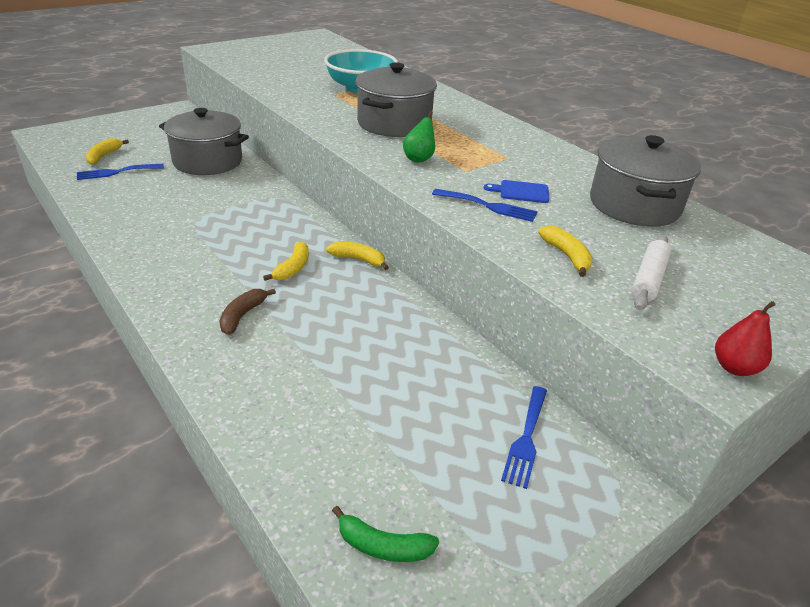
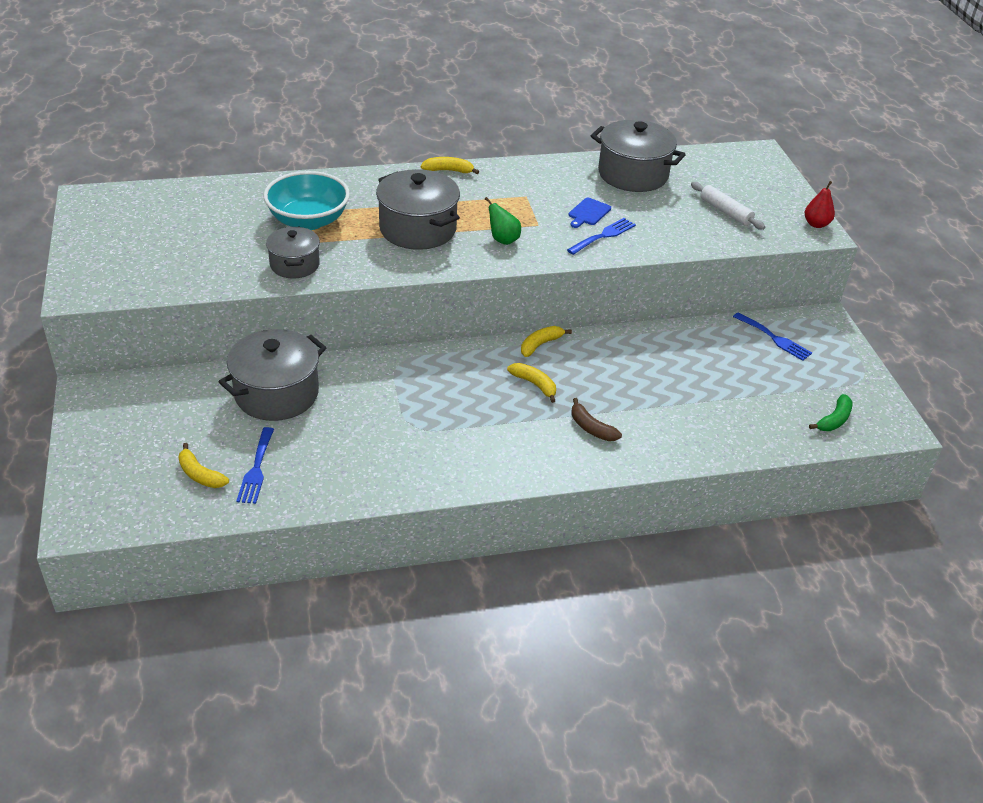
camera: 65 degrees left, 5 degrees up
yellow banana [538,226,593,277] -> yellow banana moved to [421,157,479,174]
none -> grey pot [266,227,320,278]

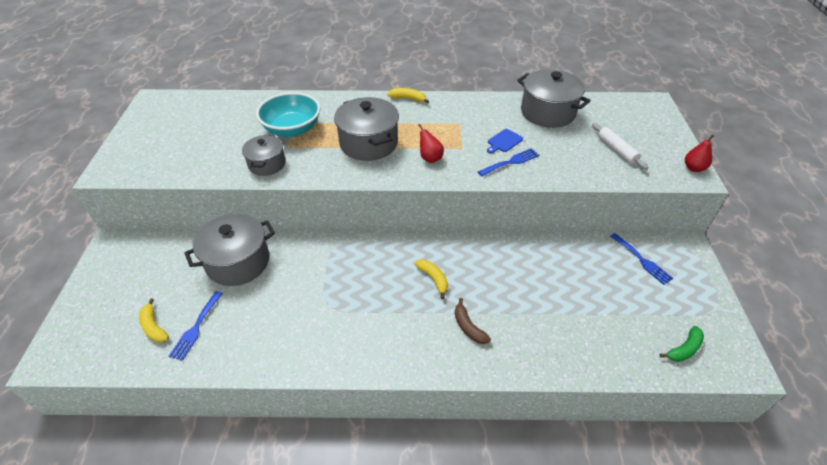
camera: 15 degrees right, 5 degrees up
green pear [485,197,521,245] -> red pear [418,124,444,163]
yellow banana [521,326,572,357] -> none

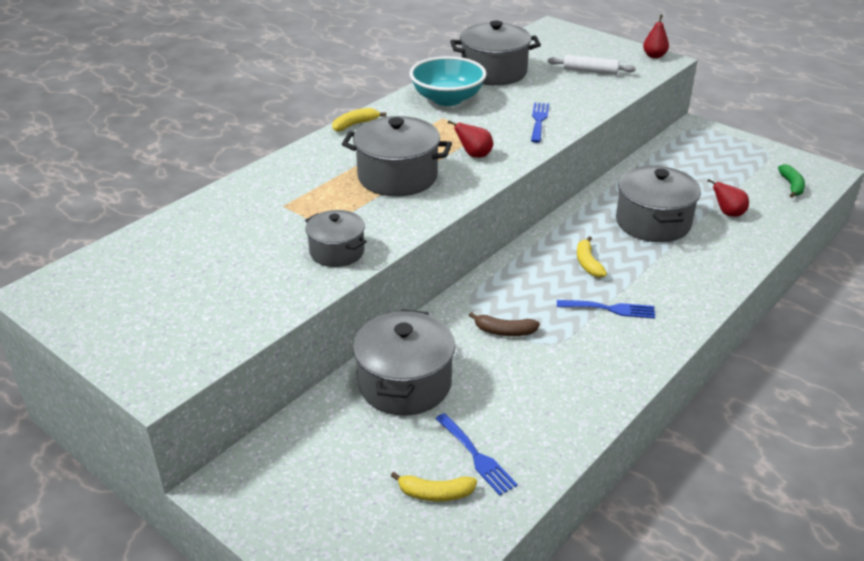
camera: 50 degrees left, 10 degrees down
turquoise bowl [256,92,320,137] -> turquoise bowl moved to [409,56,487,106]
yellow banana [414,259,448,299] -> yellow banana turned 105 degrees counterclockwise [577,236,607,278]
brown banana [455,298,491,344] -> brown banana moved to [469,312,540,336]
blue cutting board [487,129,523,153] -> none
blue fork [610,233,673,285] -> blue fork moved to [557,300,655,319]
none -> grey pot [616,166,701,242]
none -> red pear [707,179,749,217]

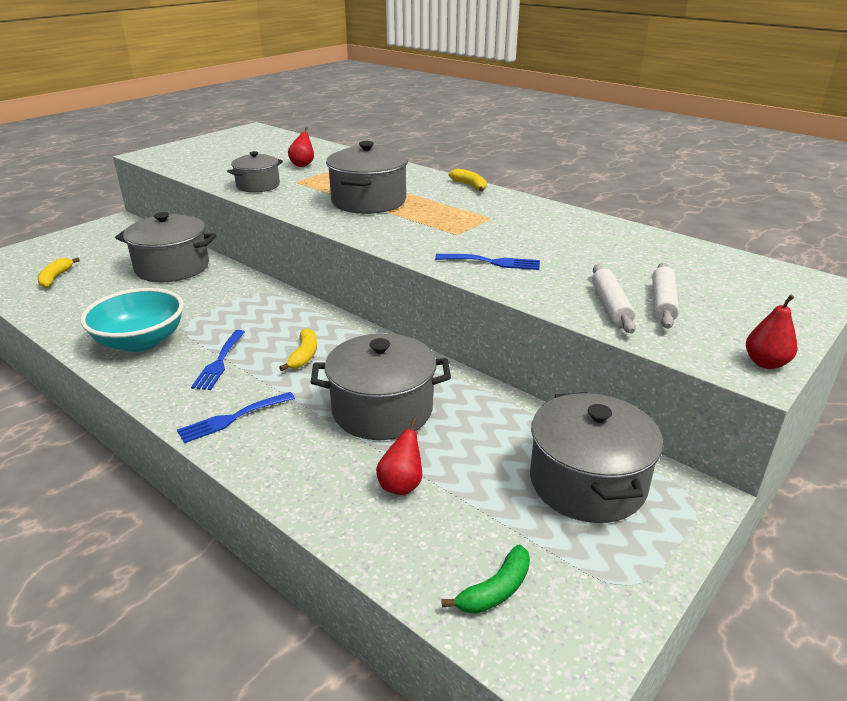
camera: 90 degrees right, 5 degrees down
turquoise bowl [409,56,487,106] -> turquoise bowl moved to [80,288,184,352]
blue fork [435,413,518,495] -> blue fork moved to [177,392,295,443]
red pear [448,120,493,158] -> red pear moved to [288,127,314,167]
grey pot [450,21,541,85] -> grey pot moved to [530,392,663,523]
brown banana [469,312,540,336] -> none
yellow banana [577,236,607,278] -> yellow banana turned 105 degrees clockwise [279,328,317,371]
green banana [778,164,805,198] -> green banana turned 45 degrees counterclockwise [441,545,530,614]
none -> white rolling pin [592,265,636,333]

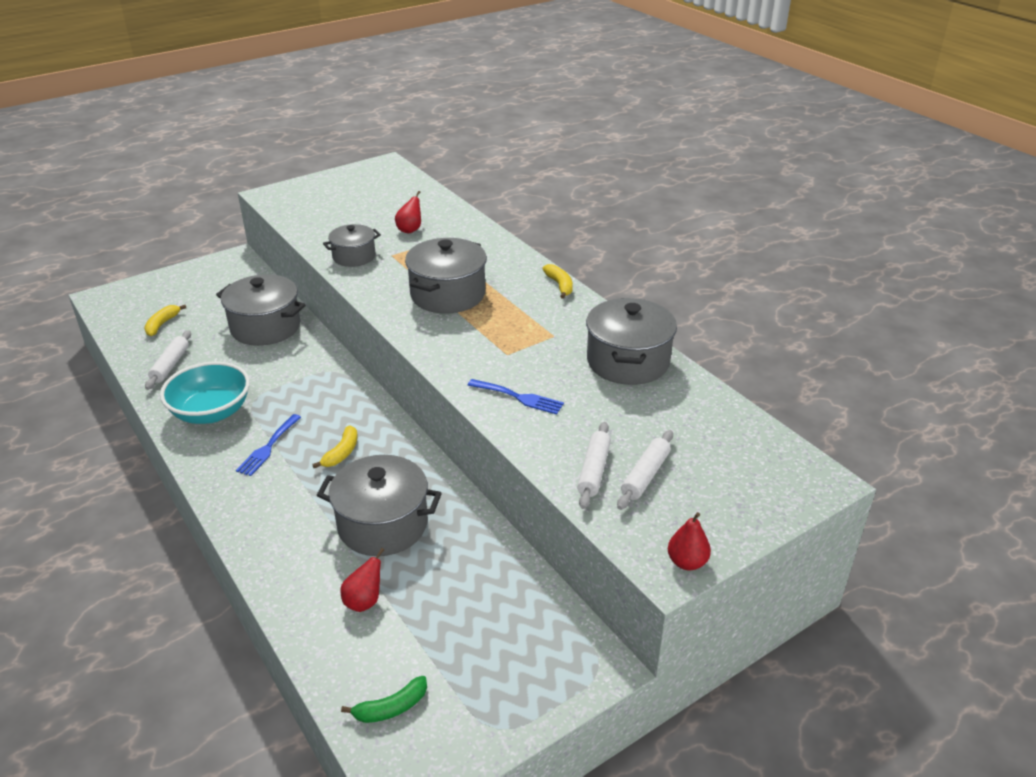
camera: 15 degrees right, 5 degrees up
blue fork [177,392,295,443] -> none
grey pot [530,392,663,523] -> grey pot moved to [586,298,677,385]
none -> white rolling pin [145,330,191,390]

